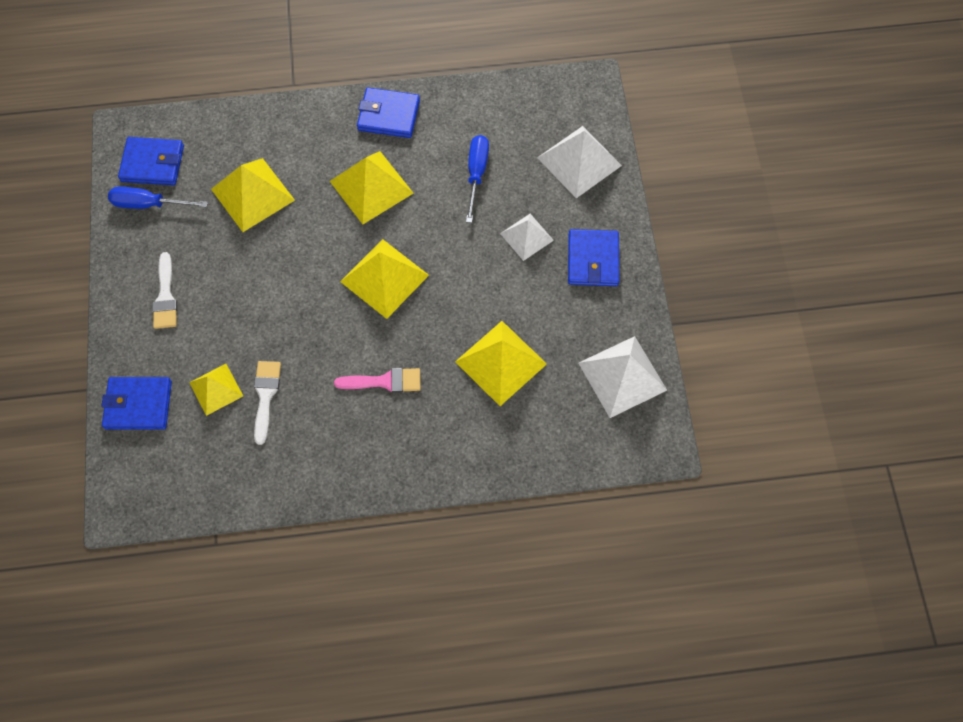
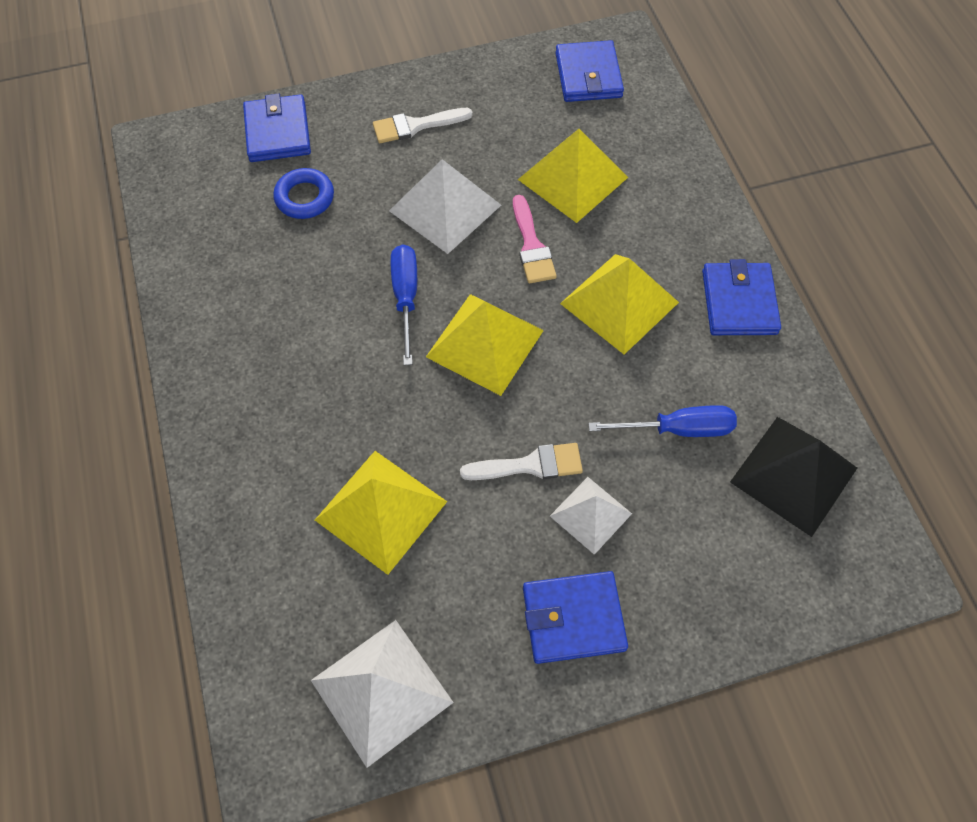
camera: 80 degrees right, 5 degrees down
blue screwdriver [108,186,208,209] -> blue screwdriver moved to [391,244,417,365]
yellow pyramid [189,364,243,416] -> blue ring [273,168,334,219]
white brush [254,361,281,445] -> white brush moved to [460,443,583,480]
pink brush [334,368,421,393] -> pink brush moved to [513,195,557,283]
white pyramid [537,126,622,198] -> white pyramid moved to [389,159,501,254]
none -> black pyramid [730,417,857,537]

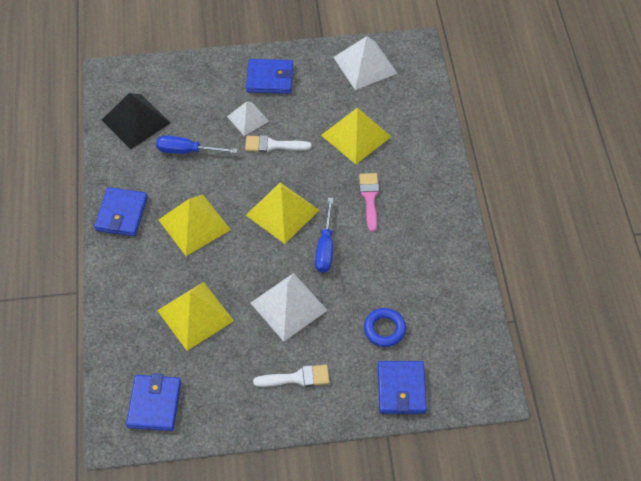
camera: 170 degrees left, 5 degrees down
pink brush [513,195,557,283] -> pink brush moved to [359,173,379,232]

